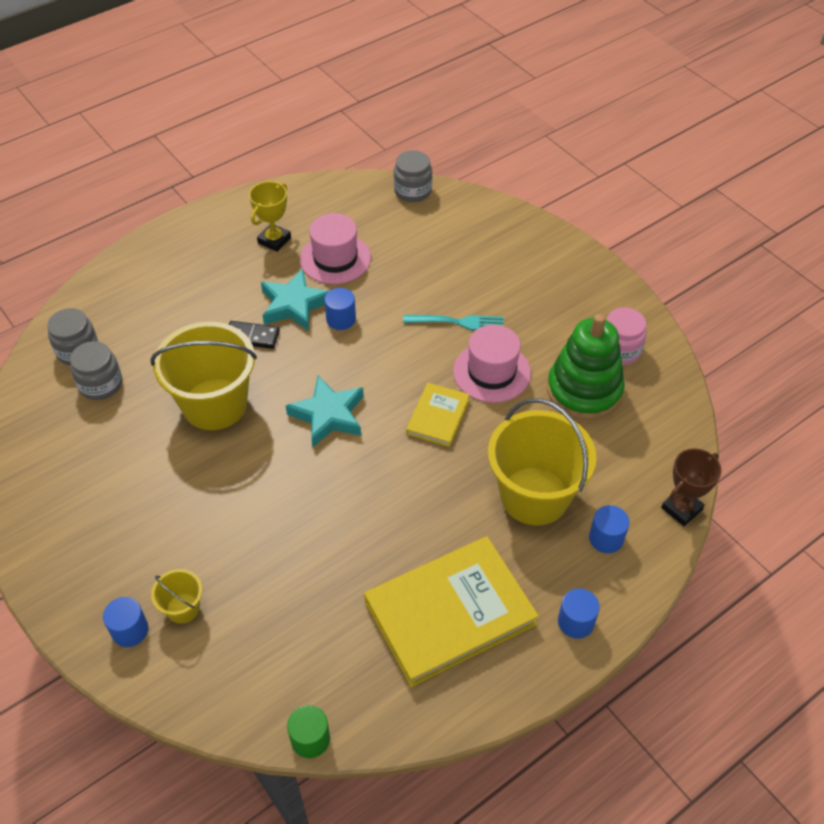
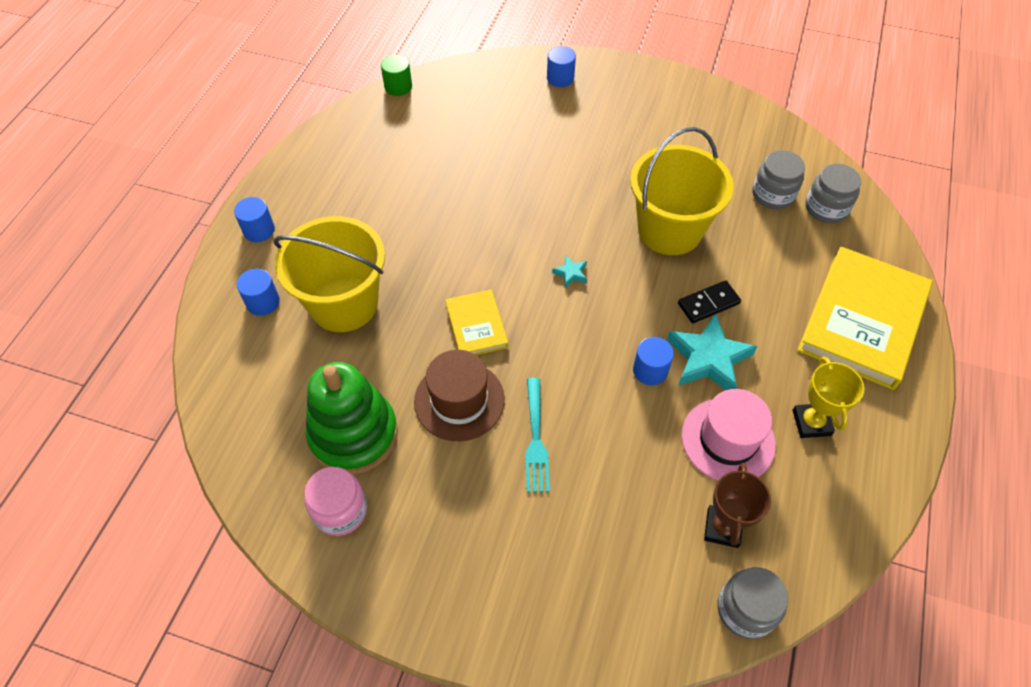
camera: 145 degrees right, 5 degrees up
yellow bucket [151,569,202,624] -> none
turquoise star [286,376,364,447] -> turquoise star [552,256,587,288], size x0.45
yellow book [364,536,539,687] -> yellow book moved to [797,246,933,390]
turquoise fork [403,315,504,330] -> turquoise fork turned 60 degrees counterclockwise [525,378,550,493]
pink hat [453,325,531,403] -> brown hat [414,350,505,441]
brown trophy [661,448,722,526] -> brown trophy moved to [704,463,771,548]

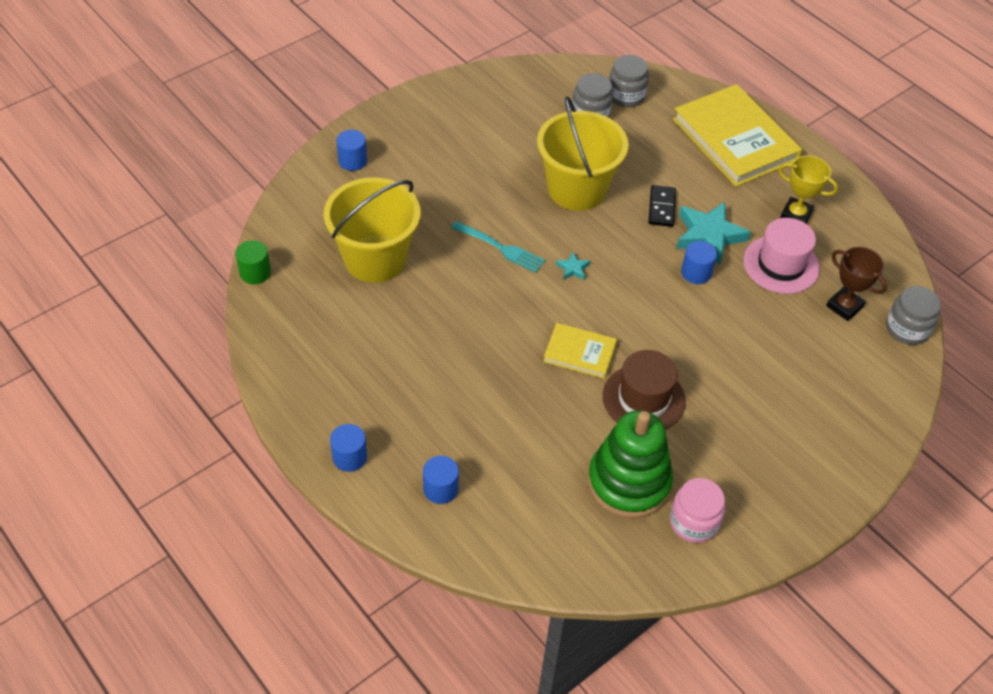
camera: 60 degrees left, 5 degrees down
yellow bucket [274,216,385,332] -> yellow bucket moved to [324,178,421,283]
turquoise fork [525,378,550,493] -> turquoise fork moved to [451,221,545,273]

